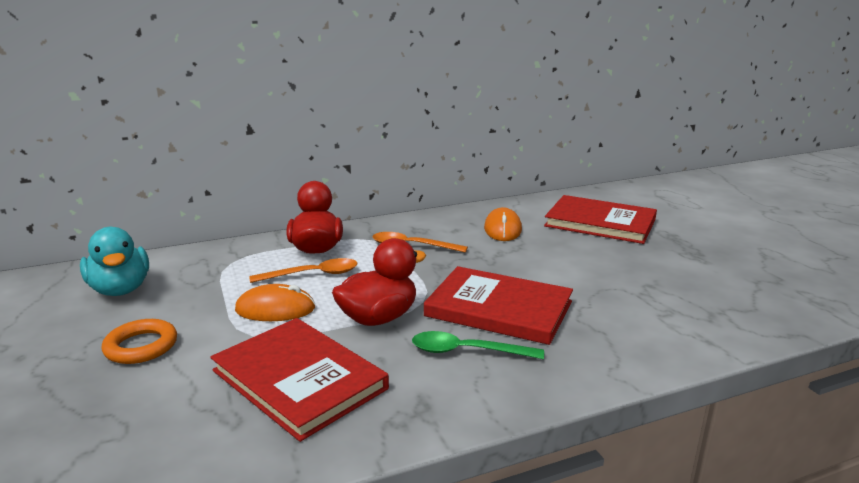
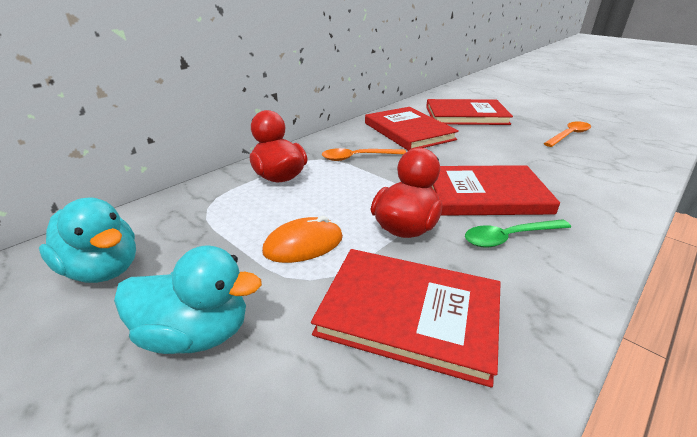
camera: 25 degrees left, 10 degrees up
orange ring [102,319,177,364] -> turquoise duck [114,245,262,354]
orange spoon [250,258,357,283] -> orange spoon moved to [543,121,591,147]
orange mouse [484,207,522,241] -> red book [365,107,459,151]

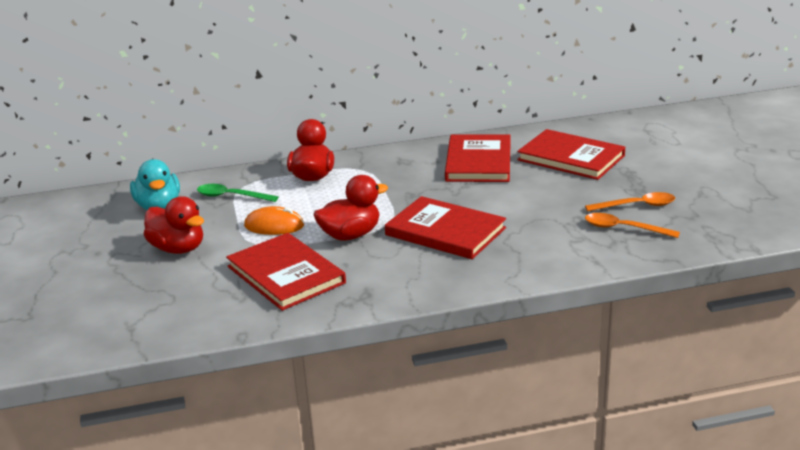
camera: 35 degrees right, 5 degrees down
turquoise duck [114,245,262,354] -> red duck [144,196,204,254]
orange spoon [322,148,406,161] -> orange spoon moved to [585,213,680,238]
green spoon [465,219,571,248] -> green spoon moved to [197,184,279,202]

